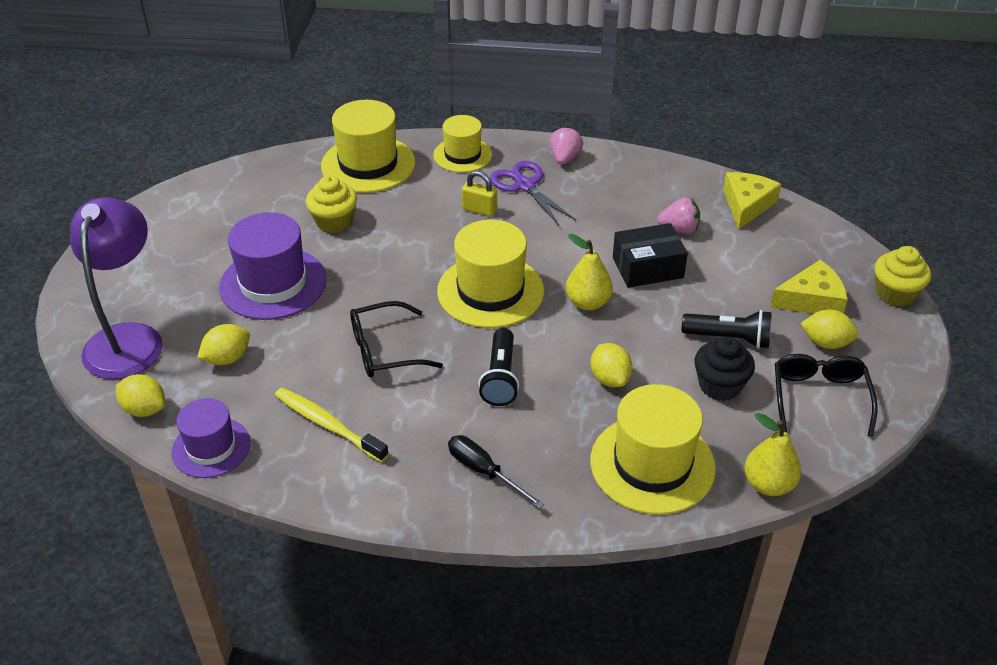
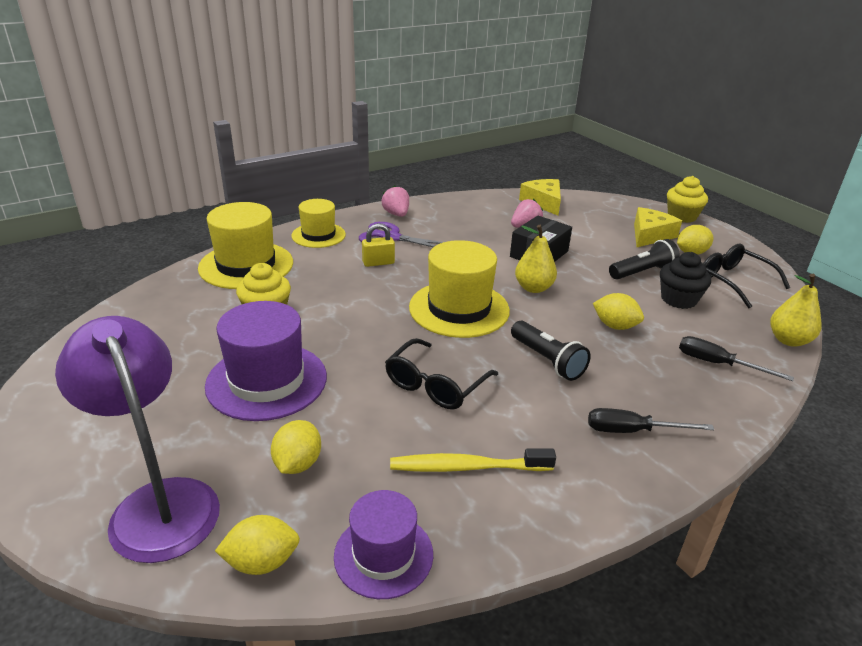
camera: 40 degrees left, 10 degrees down
yellow hat [590,384,716,515] -> black screwdriver [679,336,794,381]

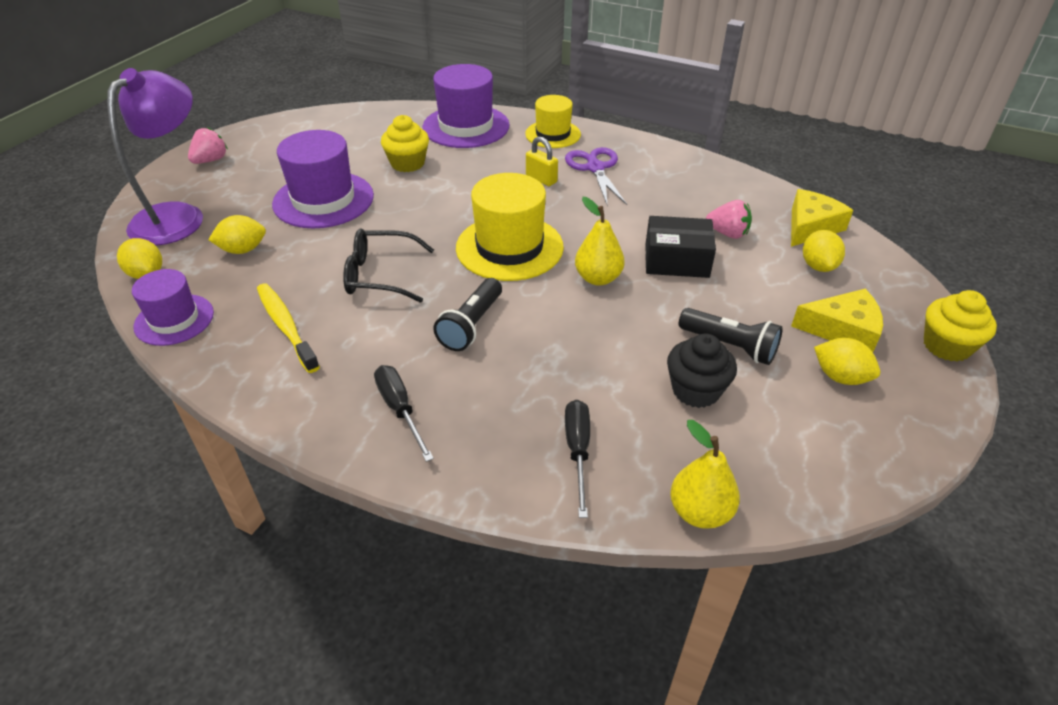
camera: 60 degrees right, 10 degrees up
yellow hat [198,202,293,289] -> purple hat [422,64,510,148]
pink strawberry [382,185,409,217] -> pink strawberry moved to [188,127,228,164]
yellow lemon [593,293,644,330] -> yellow lemon moved to [803,230,845,272]
black glasses [703,244,790,308] -> none

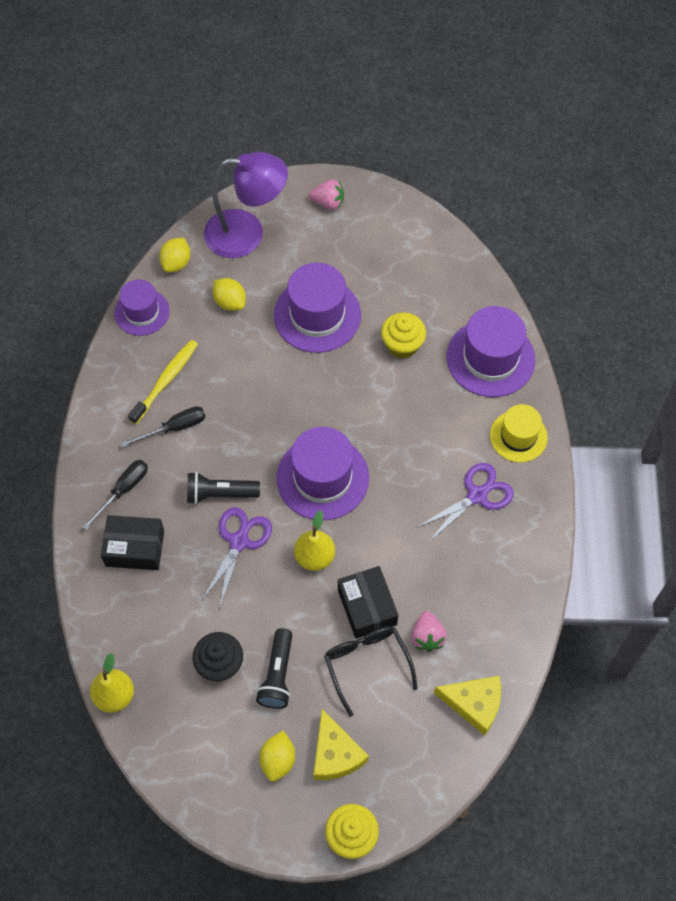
camera: 65 degrees right, 20 degrees up
black glasses [343,228,434,303] -> black glasses moved to [324,626,418,717]
yellow hat [456,173,564,281] -> purple hat [276,427,369,520]
yellow padlock [526,136,558,186] -> none
black screwdriver [565,400,590,518] -> black screwdriver moved to [121,406,205,447]
yellow lemon [803,230,845,272] -> none
none -> black box [101,515,164,570]
none -> purple scissors [201,507,272,609]

